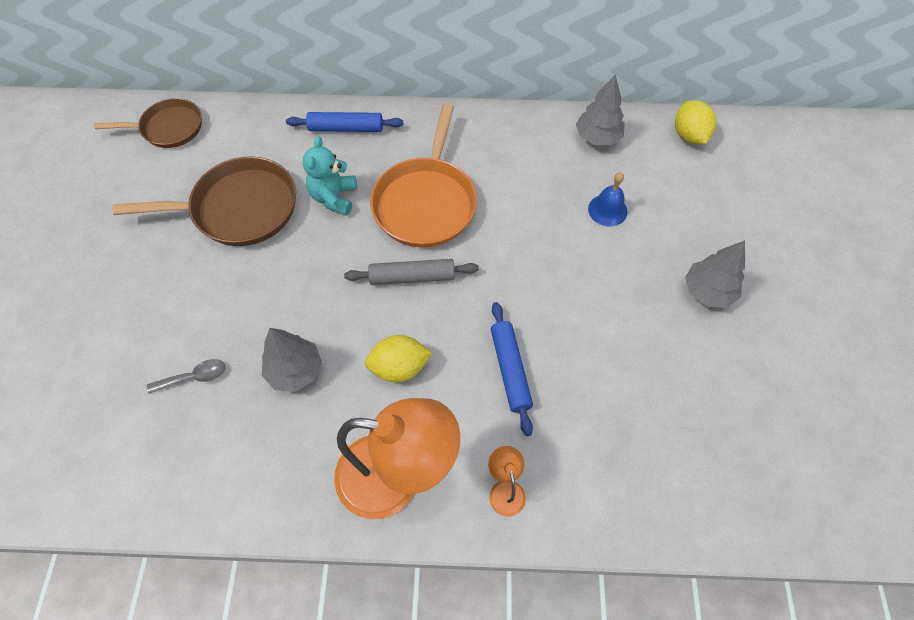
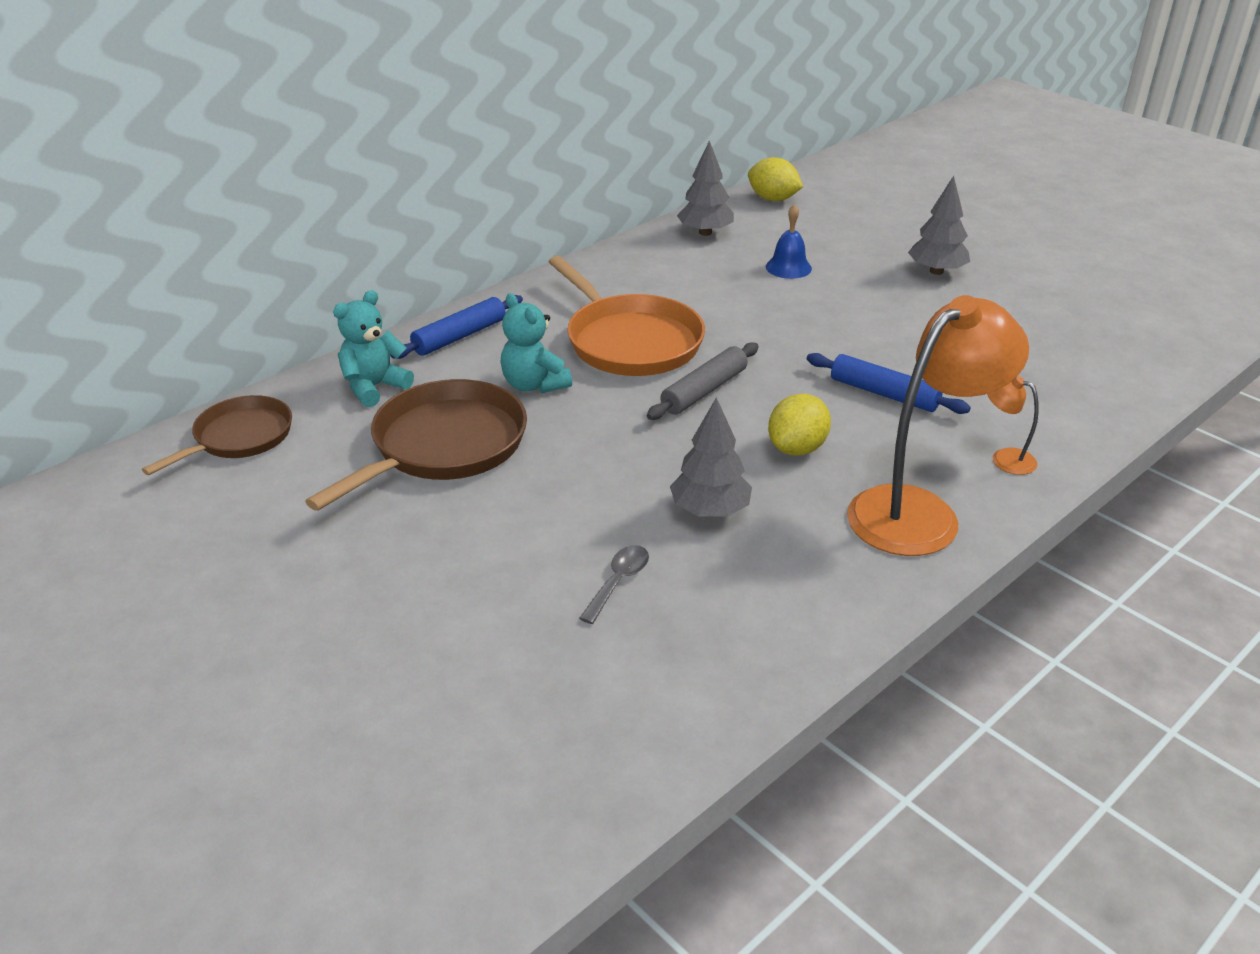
camera: 45 degrees left, 25 degrees down
none -> turquoise teddy bear [333,290,414,407]

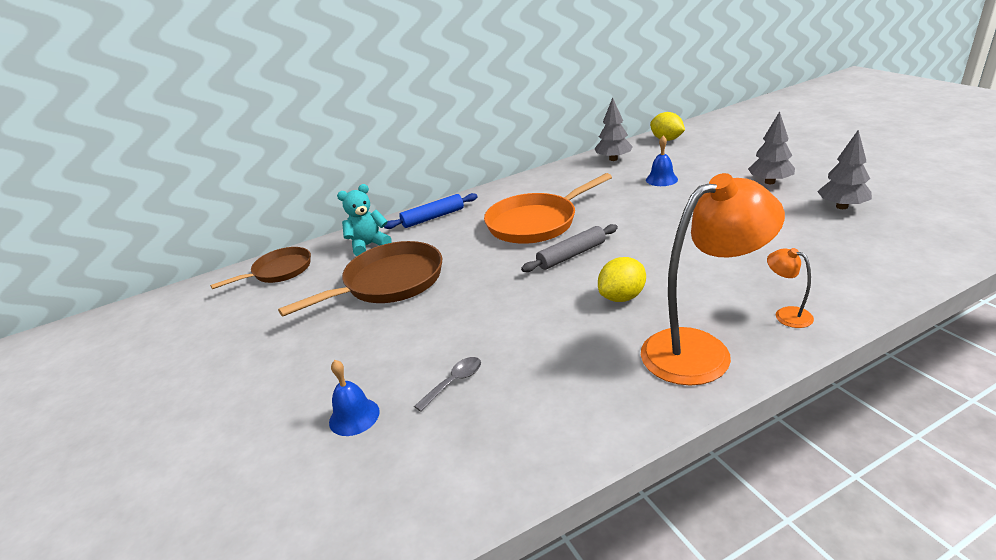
camera: 20 degrees right, 5 degrees down
turquoise teddy bear [500,293,572,393] -> none
orange pan [549,256,705,376] -> orange pan turned 75 degrees clockwise [484,173,612,244]
grey tree [670,397,752,517] -> grey tree moved to [817,130,872,209]
blue rolling pin [807,353,971,414] -> none
none -> blue bell [329,360,380,436]

